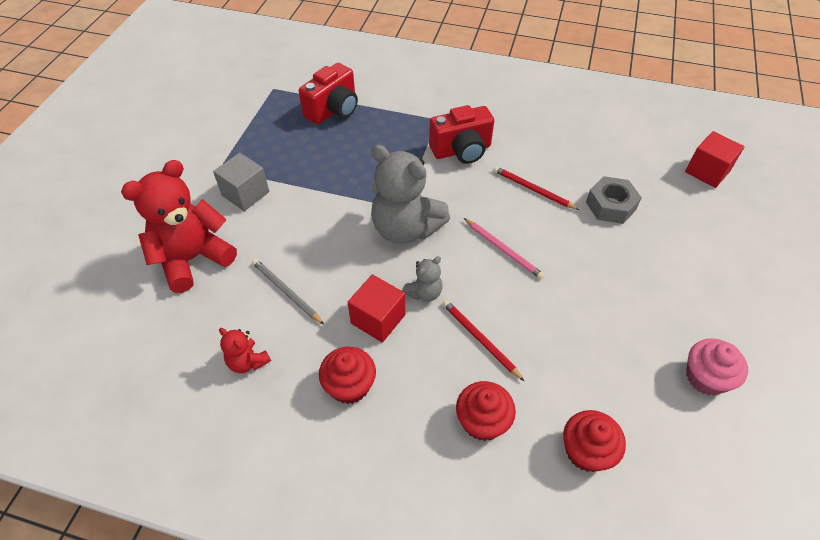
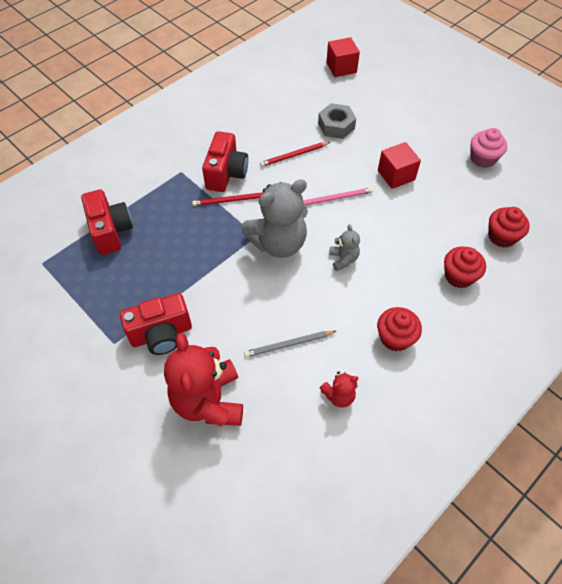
camera: 60 degrees left, 5 degrees up
grey cube [213,153,269,211] -> red camera [120,293,192,355]
red cube [348,274,405,343] -> red cube moved to [378,142,421,189]
red pencil [443,300,524,381] -> red pencil moved to [192,192,263,206]

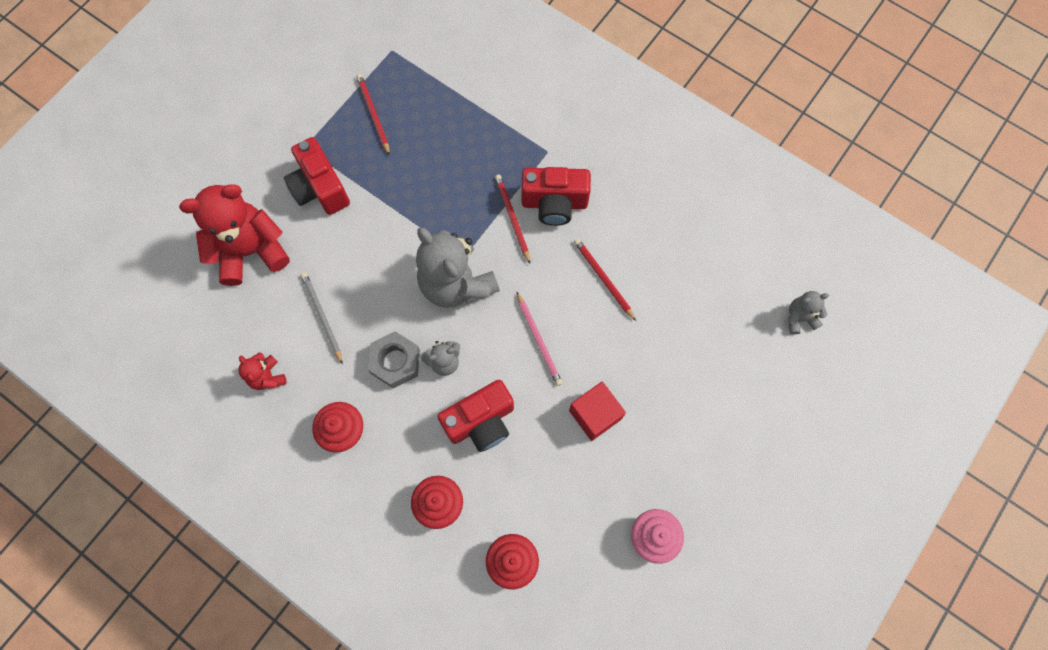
camera: 80 degrees right, 15 degrees up
red camera [81,189,133,255] -> red camera moved to [437,380,514,452]
grey nut [318,103,356,139] -> grey nut moved to [368,331,420,389]
red cube [326,37,360,77] -> grey teddy bear [788,291,829,334]
none -> red pencil [356,74,390,156]

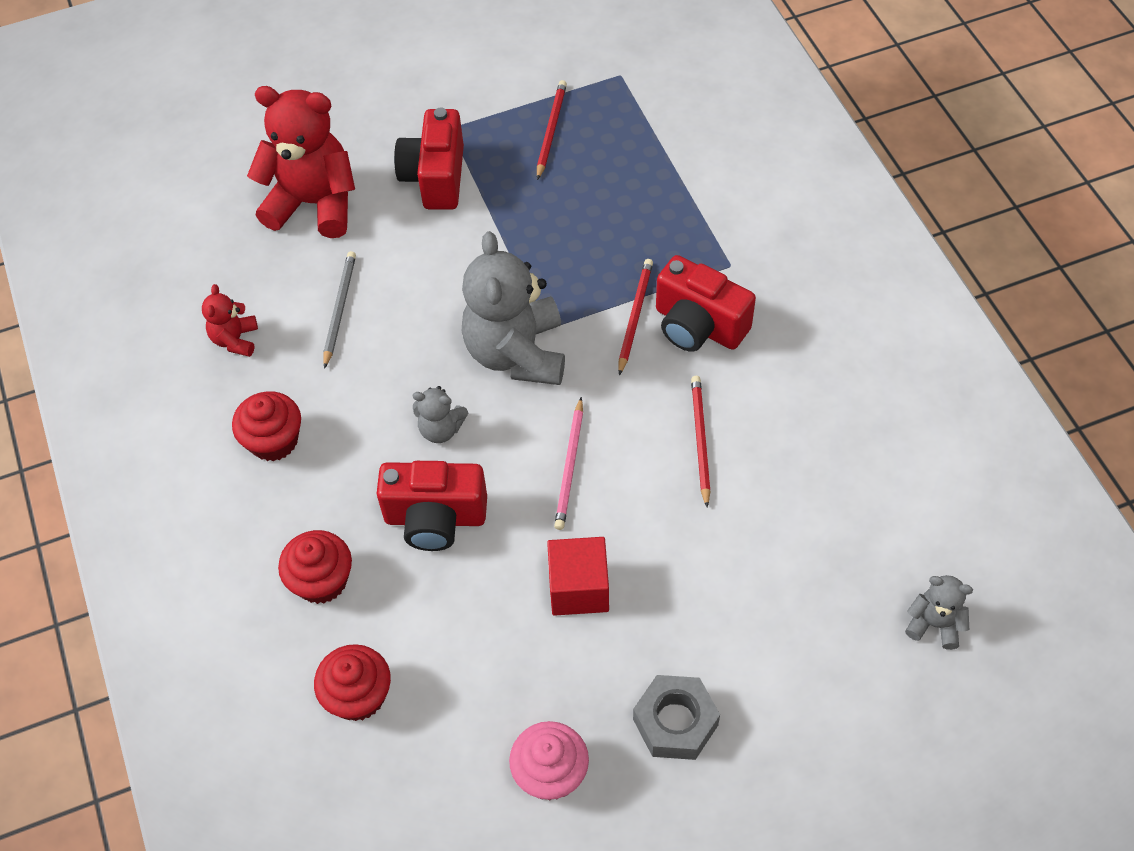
camera: 35 degrees right, 15 degrees down
grey nut [368,331,420,389] -> grey nut moved to [633,675,720,760]

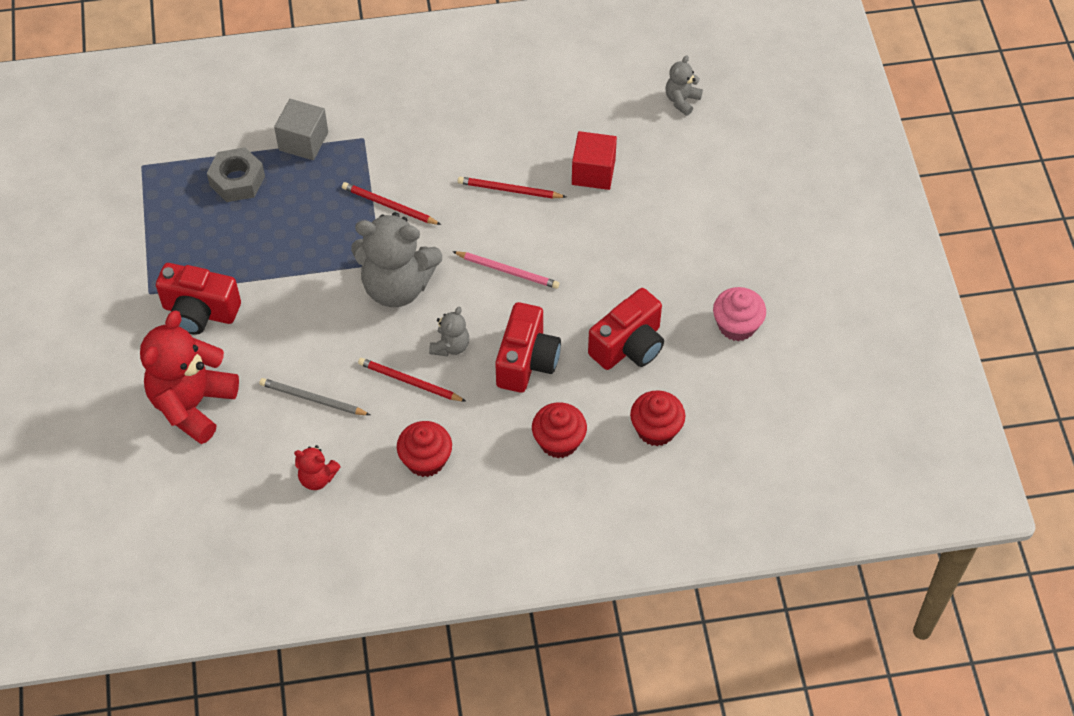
camera: 80 degrees left, 0 degrees up
red pencil [537,80,567,180] -> red pencil moved to [358,358,466,402]
red cube [547,537,609,616] -> red cube moved to [572,131,617,190]
grey nut [633,675,720,760] -> grey nut moved to [207,147,265,202]
red camera [656,255,756,352] -> red camera moved to [588,288,664,370]
none -> grey cube [274,99,328,160]

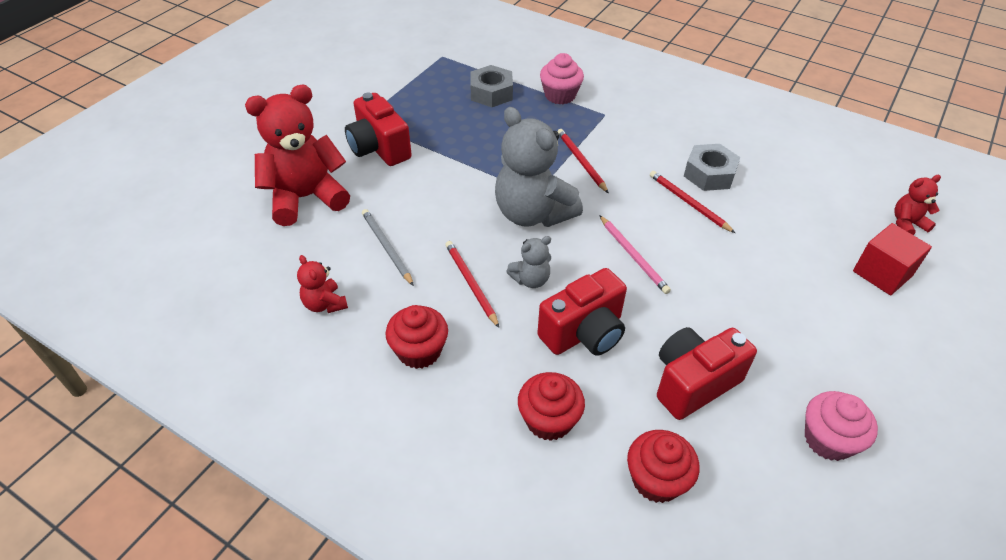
camera: 40 degrees right, 10 degrees down
grey cube [274,99,328,160] -> pink cupcake [540,53,584,104]
red cube [572,131,617,190] -> red cube moved to [853,223,932,295]
red camera [588,288,664,370] -> red camera turned 150 degrees clockwise [657,327,757,420]
grey teddy bear [665,55,703,116] -> red teddy bear [894,175,941,235]
none -> grey nut [684,144,740,191]

